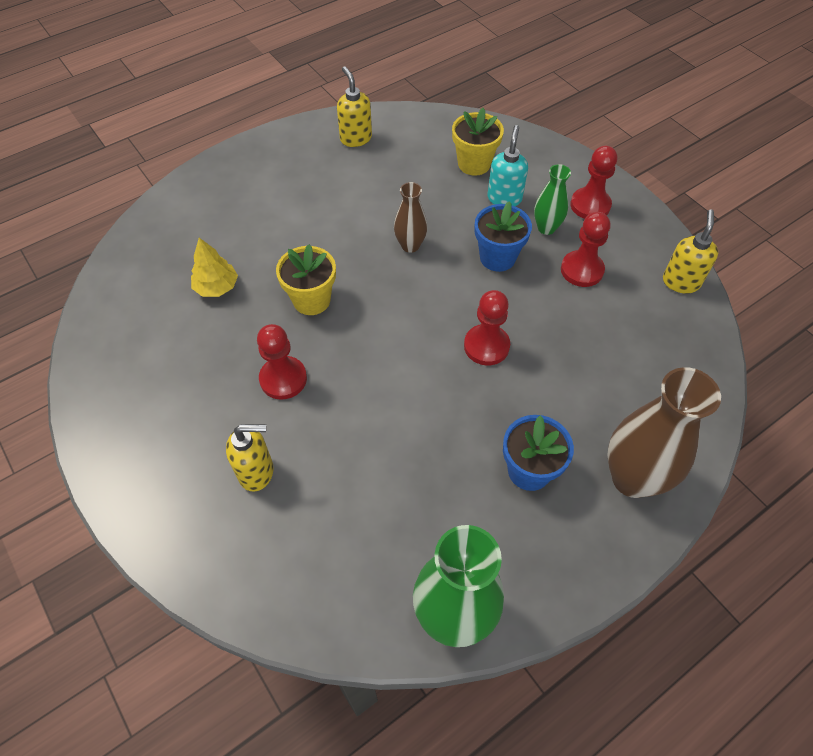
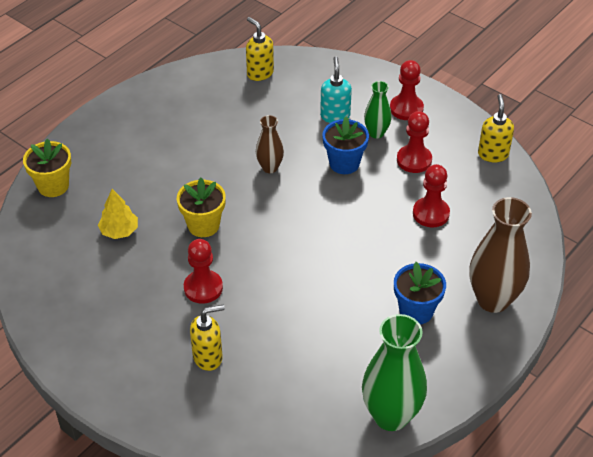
camera: 15 degrees left, 10 degrees down
yellow soap dispenser [337,67,372,147] -> yellow soap dispenser moved to [246,17,274,81]
yellow flower pot [452,108,504,176] -> yellow flower pot moved to [23,138,71,197]
red pawn [464,290,510,365] -> red pawn moved to [413,164,450,227]

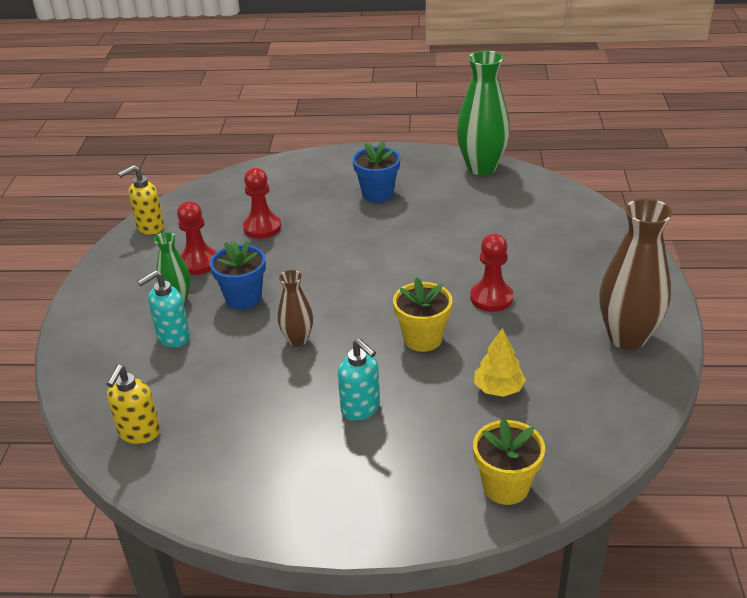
camera: 125 degrees left, 10 degrees down
yellow soap dispenser [190,304,225,371] -> none
red pawn [390,60,424,120] -> none
brown vase [469,197,532,313] -> brown vase moved to [599,199,672,350]
none -> turquoise soap dispenser [338,339,380,421]

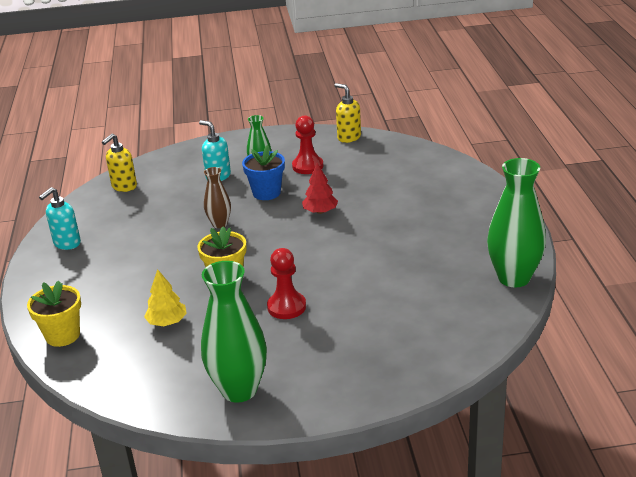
camera: 80 degrees right, 5 degrees down
yellow soap dispenser [106,365,160,444] -> yellow soap dispenser turned 60 degrees counterclockwise [102,133,137,192]
red pawn [243,168,281,239] -> none
turquoise soap dispenser [338,339,380,421] -> turquoise soap dispenser moved to [39,187,81,250]
blue flower pot [352,140,400,202] -> none
brown vase [599,199,672,350] -> green vase [201,261,267,402]
none -> red tree [302,163,338,214]

